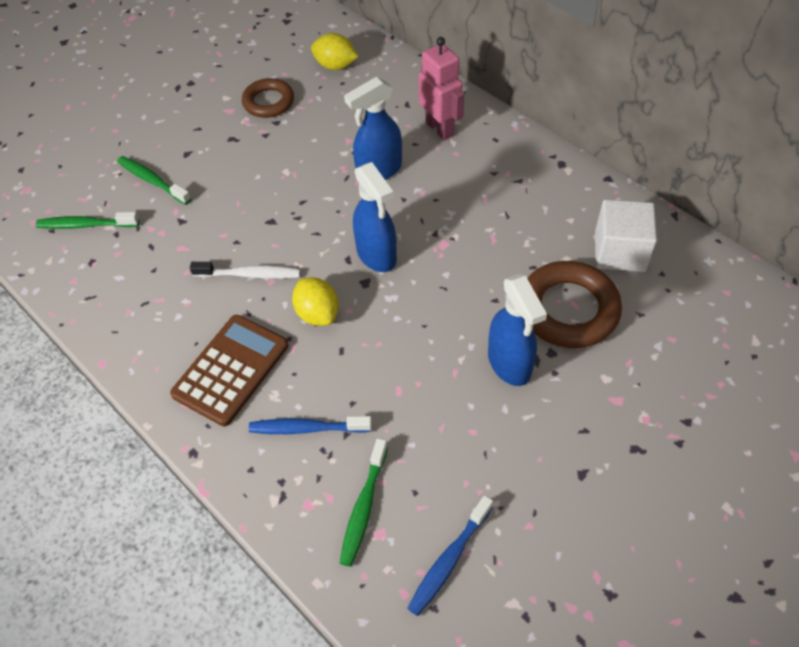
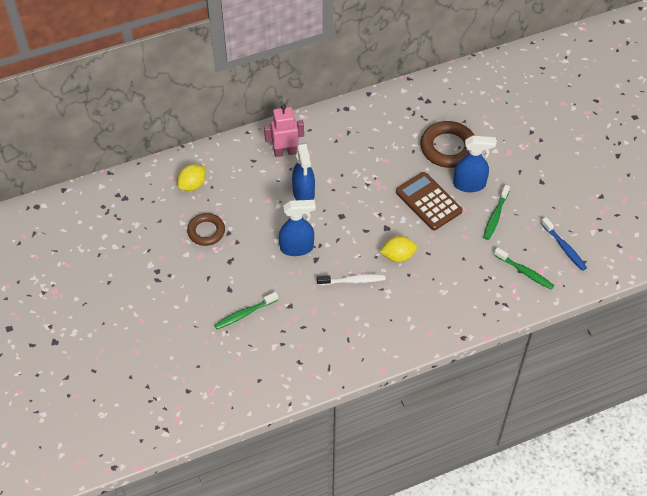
camera: 70 degrees left, 0 degrees up
green toothbrush [36,212,139,229] -> green toothbrush moved to [483,185,510,240]
brown calculator [170,315,288,426] -> brown calculator moved to [396,172,463,230]
white toothbrush [190,262,300,279] -> white toothbrush turned 60 degrees clockwise [317,274,386,285]
blue toothbrush [249,416,372,434] -> none
blue spray bottle [353,162,397,272] -> blue spray bottle moved to [279,200,316,256]
white cube [595,200,657,272] -> none

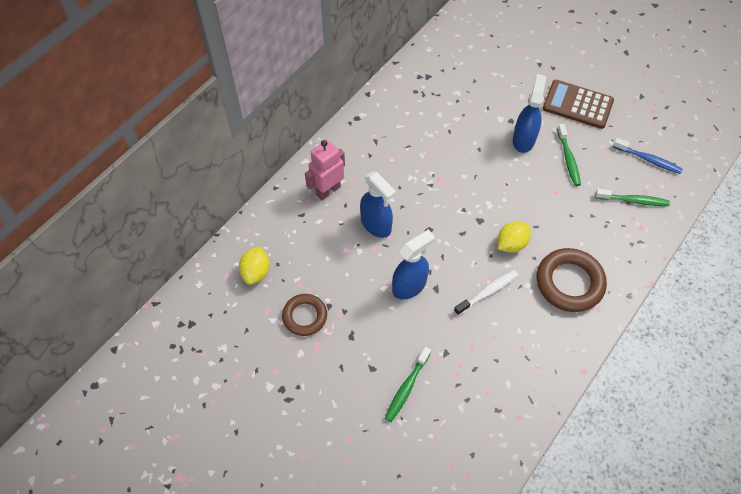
camera: 30 degrees left, 5 degrees up
brown calculator [396,172,463,230] -> brown calculator moved to [543,80,614,129]
brown ring [421,121,475,168] -> brown ring moved to [537,248,607,312]
blue spray bottle [453,136,496,192] -> blue spray bottle turned 45 degrees counterclockwise [513,74,546,153]

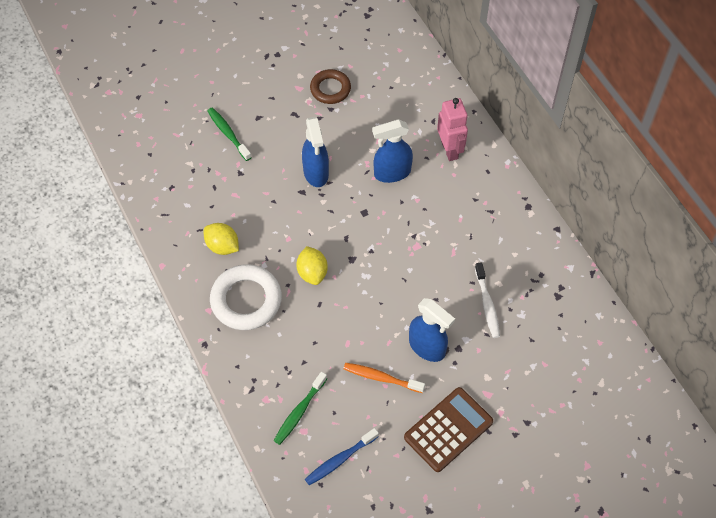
camera: 115 degrees right, 0 degrees up
yellow lemon [239,246,270,285] -> yellow lemon moved to [204,223,239,255]
white toothbrush [454,270,518,316] -> white toothbrush moved to [475,262,500,338]
brown ring [537,248,607,312] -> white ring [210,264,282,330]
green toothbrush [557,124,581,186] -> orange toothbrush [343,363,425,393]

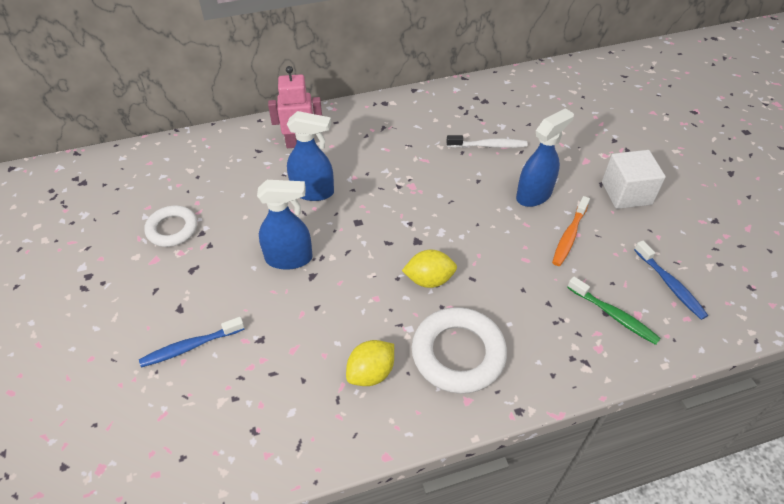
camera: 80 degrees left, 10 degrees down
green toothbrush [207,108,252,161] -> blue toothbrush [139,317,245,367]
brown ring [310,69,351,104] -> white ring [144,206,197,247]
blue spray bottle [372,119,413,183] -> blue spray bottle turned 75 degrees counterclockwise [287,111,334,201]
brown calculator [404,387,493,472] -> white cube [602,150,666,209]

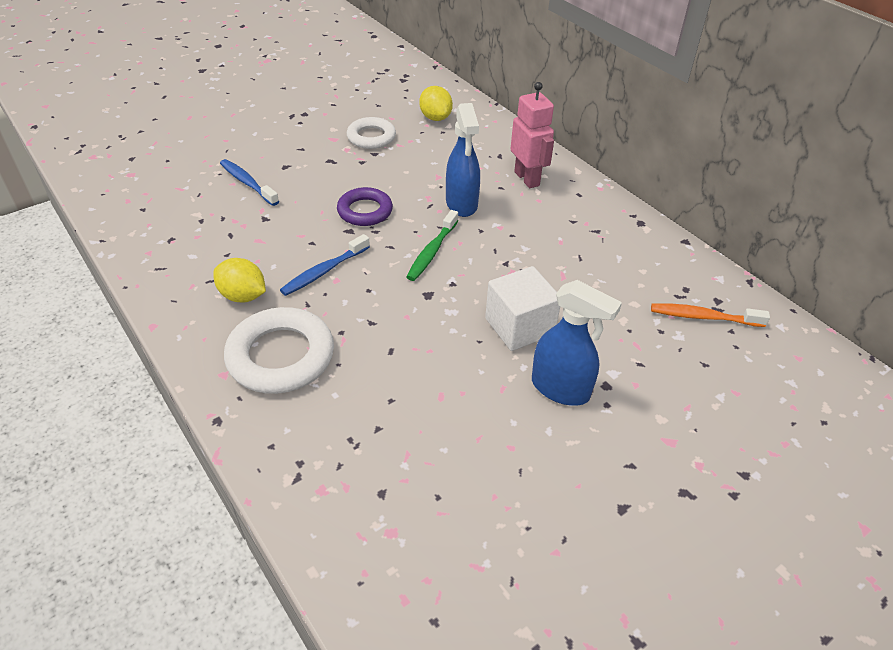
camera: 70 degrees right, 5 degrees down
blue spray bottle [257,180,313,270] -> purple ring [337,187,393,226]
yellow lemon [402,250,457,288] -> yellow lemon moved to [419,86,453,121]
white toothbrush [446,135,528,148] -> none
orange toothbrush [552,196,590,266] -> orange toothbrush moved to [651,303,770,327]
green toothbrush [567,277,661,345] -> green toothbrush moved to [406,210,458,281]
white cube [602,150,666,209] -> white cube moved to [485,266,560,351]
blue toothbrush [634,241,708,320] -> blue toothbrush moved to [280,234,370,296]

